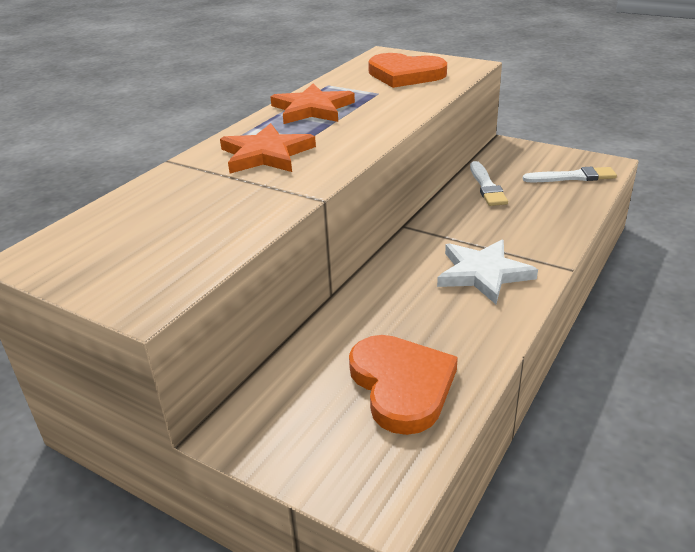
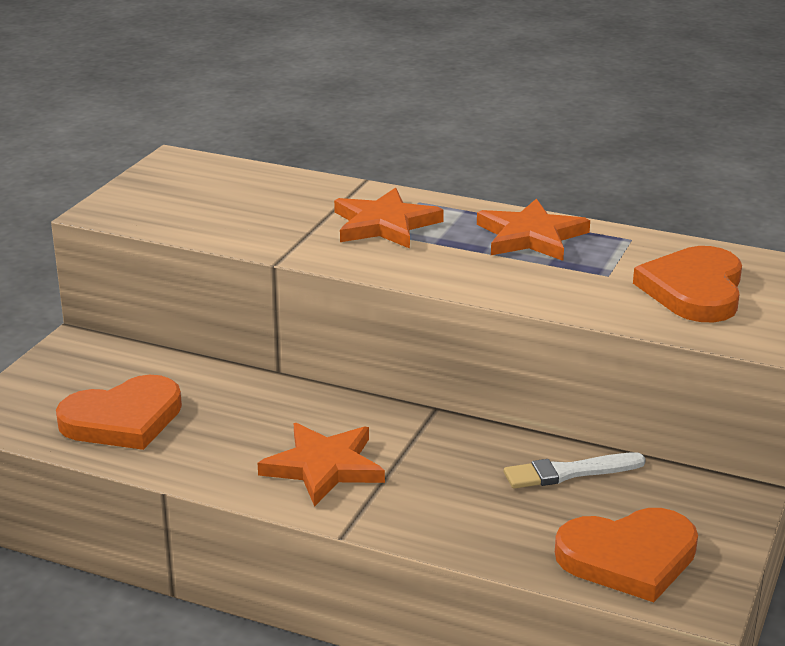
camera: 80 degrees right, 5 degrees down
white star [437,240,538,304] -> orange star [258,423,385,507]
white brush [523,167,617,182] -> orange heart [555,508,698,602]

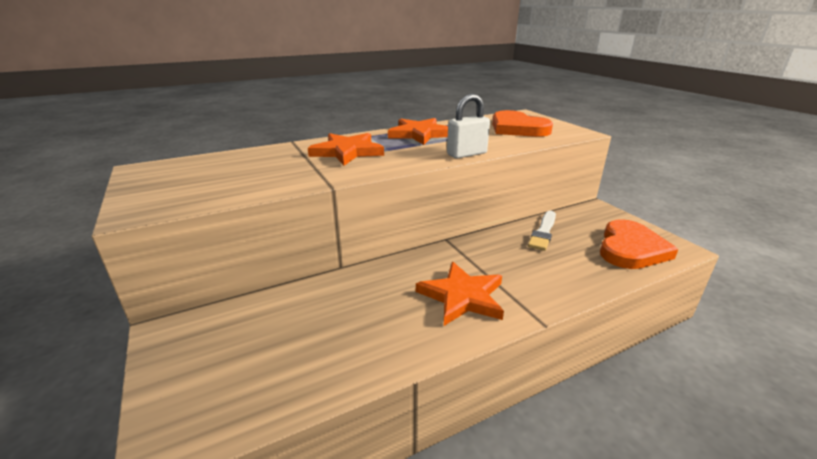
camera: 50 degrees left, 0 degrees up
orange heart [56,375,182,450] -> none
none -> white padlock [447,94,490,159]

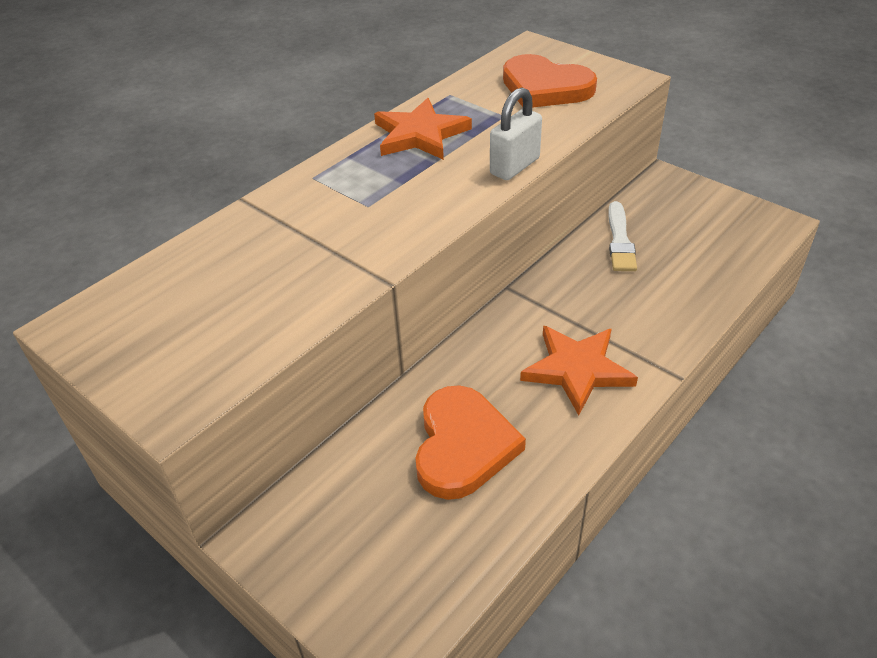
camera: 20 degrees left, 15 degrees up
orange star [308,133,384,166] -> none
orange heart [600,219,678,269] -> orange heart moved to [415,385,526,500]

